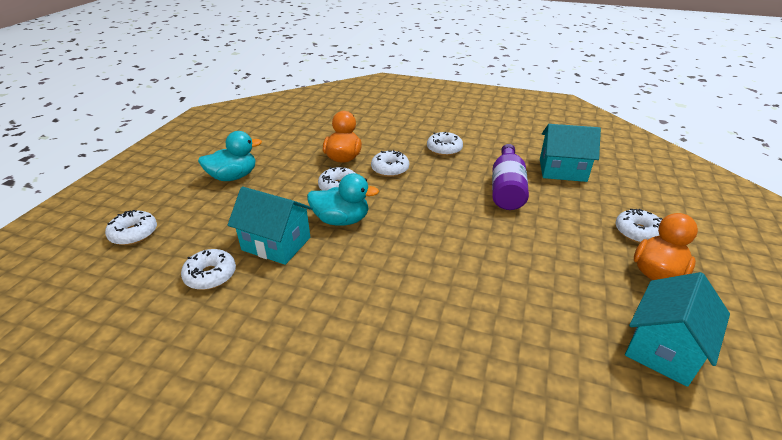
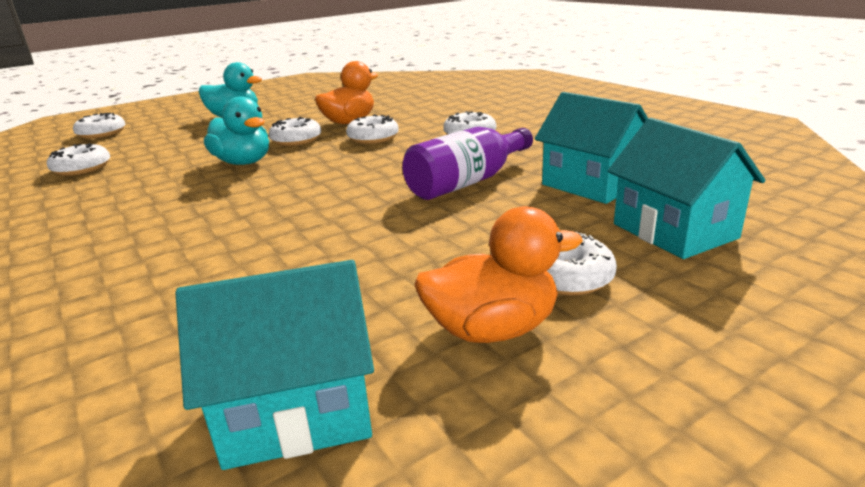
camera: 40 degrees right, 10 degrees down
turquoise house [228,187,313,265] -> turquoise house moved to [608,118,766,259]

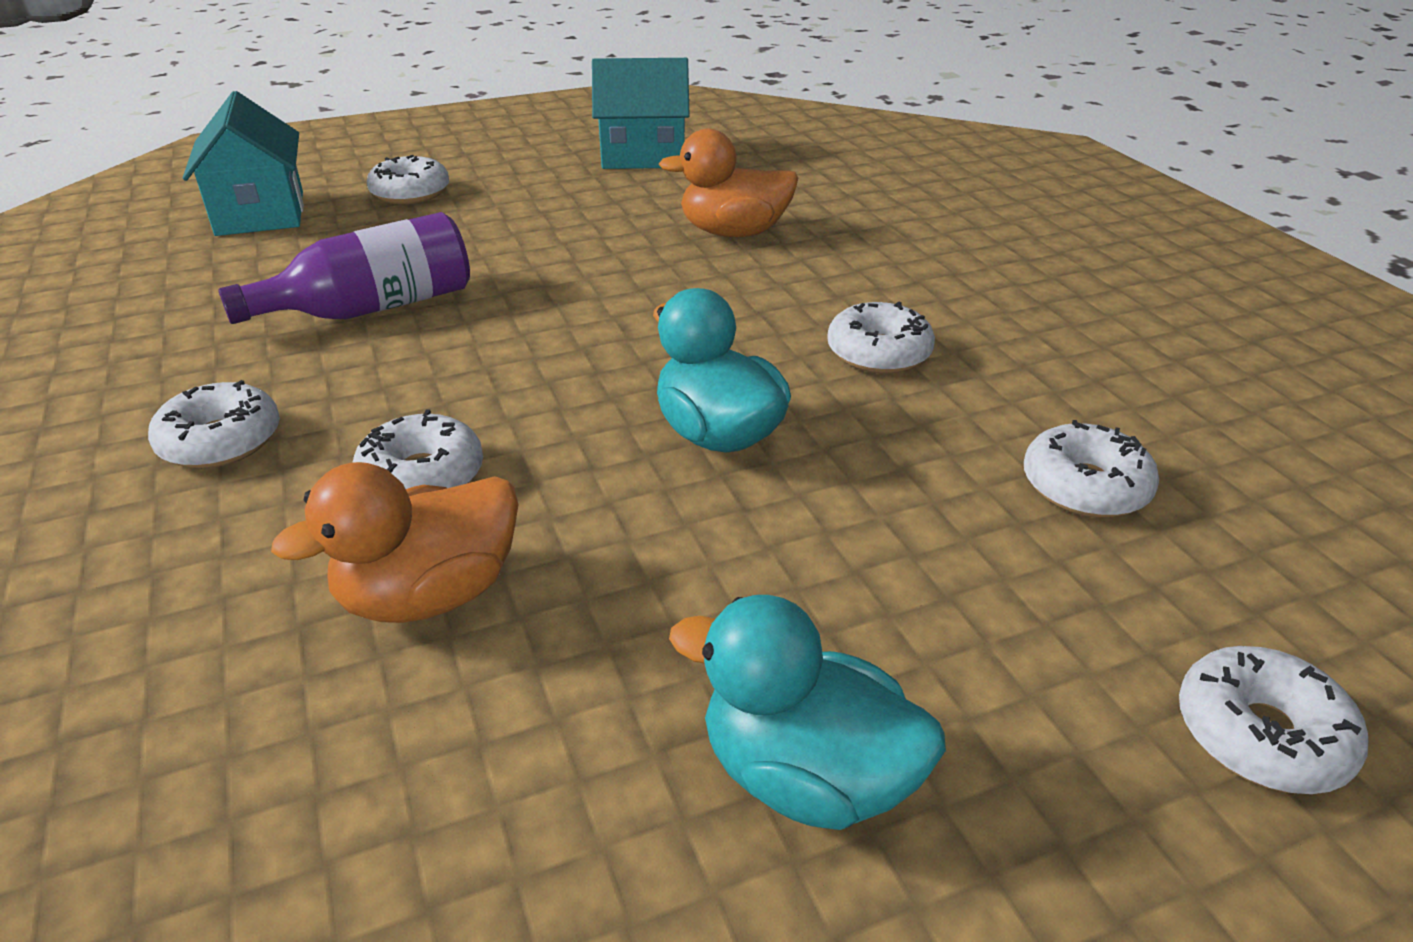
camera: 170 degrees left, 10 degrees up
white donut [269,117,321,146] -> white donut moved to [827,302,935,374]
orange duck [415,206,583,343] -> orange duck moved to [659,129,798,237]
turquoise house [535,92,648,204] -> none

